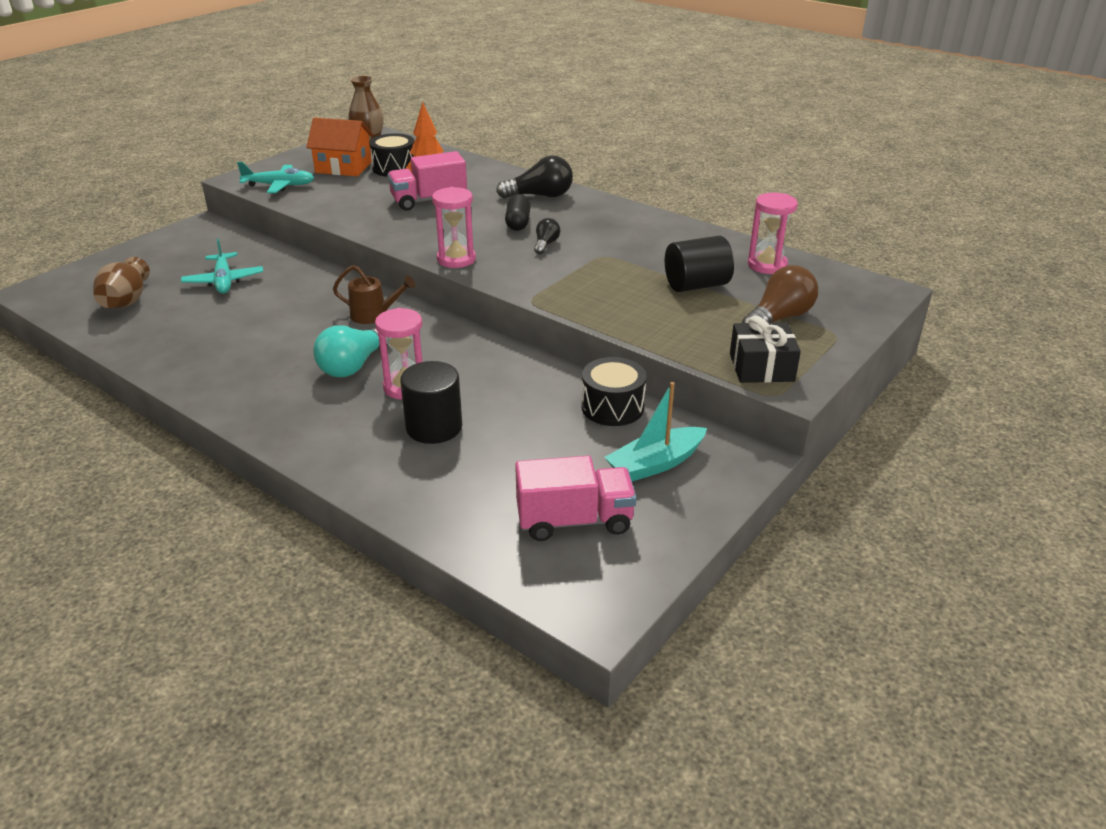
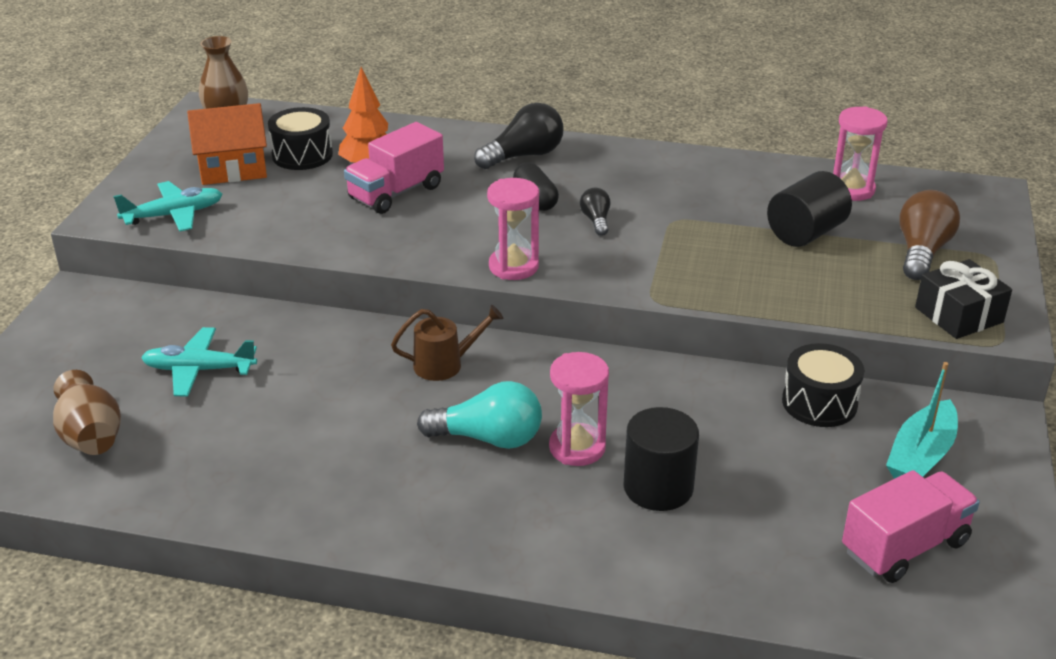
camera: 25 degrees left, 0 degrees up
turquoise plane [181,238,263,294] -> turquoise plane turned 135 degrees clockwise [141,327,257,397]
turquoise light bulb [313,325,388,377] -> turquoise light bulb turned 90 degrees counterclockwise [417,381,542,449]

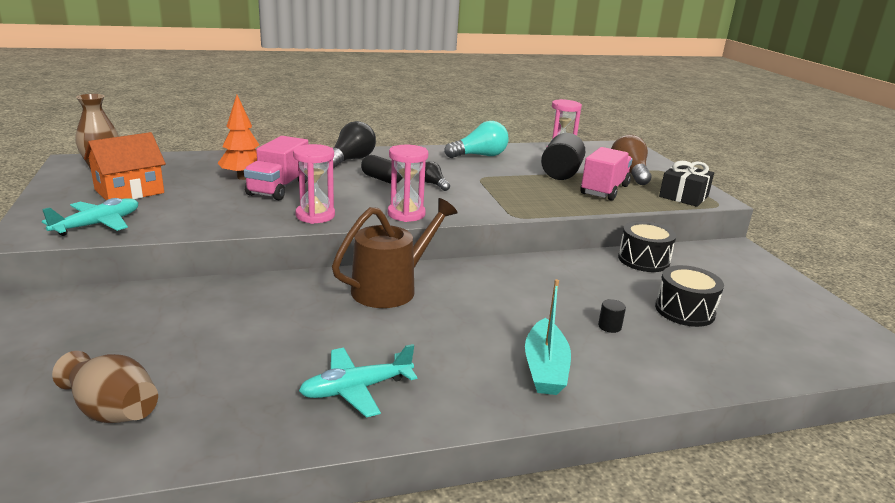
camera: 30 degrees left, 10 degrees down
turquoise plane [141,327,257,397] -> turquoise plane moved to [299,344,418,418]
black drum [268,107,333,170] -> black drum moved to [655,265,724,327]
brown watering can [391,305,504,381] -> brown watering can [332,198,458,308], size x1.64
turquoise light bulb [417,381,542,449] -> turquoise light bulb moved to [444,121,509,158]
pink hourglass [549,352,609,466] -> pink hourglass moved to [293,144,335,224]
black cylinder [624,407,699,511] -> black cylinder [598,299,626,333], size x0.44
pink truck [842,470,980,583] -> pink truck moved to [580,147,632,201]
turquoise boat [886,362,958,479] -> turquoise boat moved to [525,279,571,395]

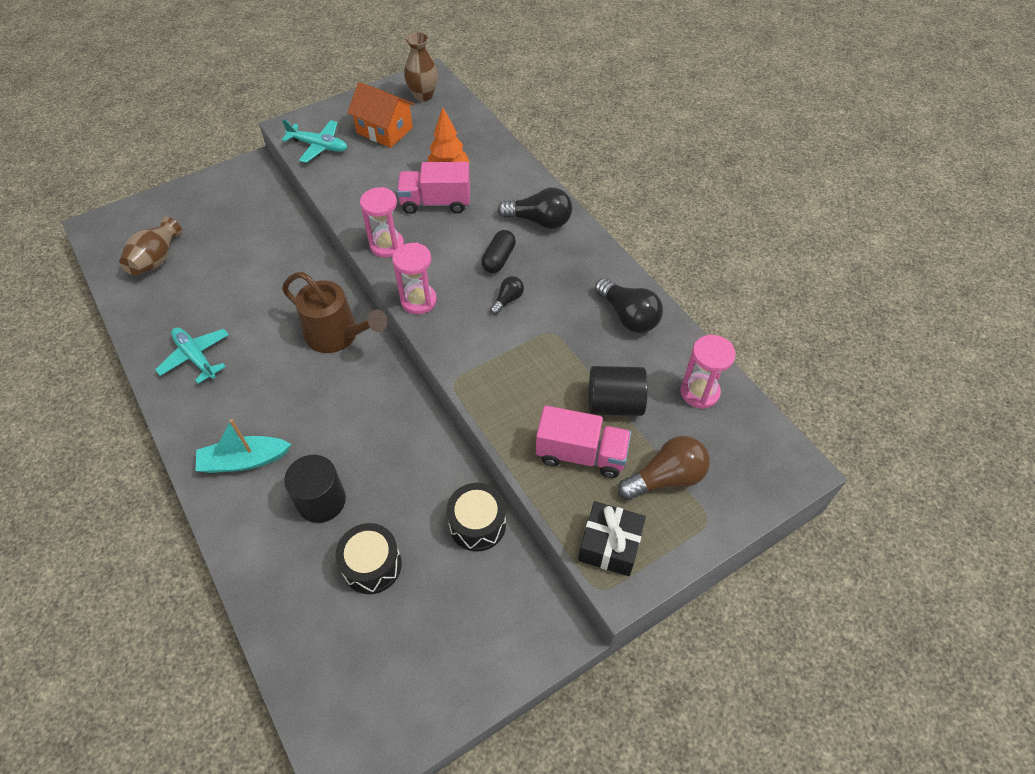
camera: 75 degrees right, 30 degrees up
turquoise light bulb [444,121,509,158] -> black light bulb [595,278,663,333]
black cylinder [598,299,626,333] -> black cylinder [284,455,346,523], size x2.30

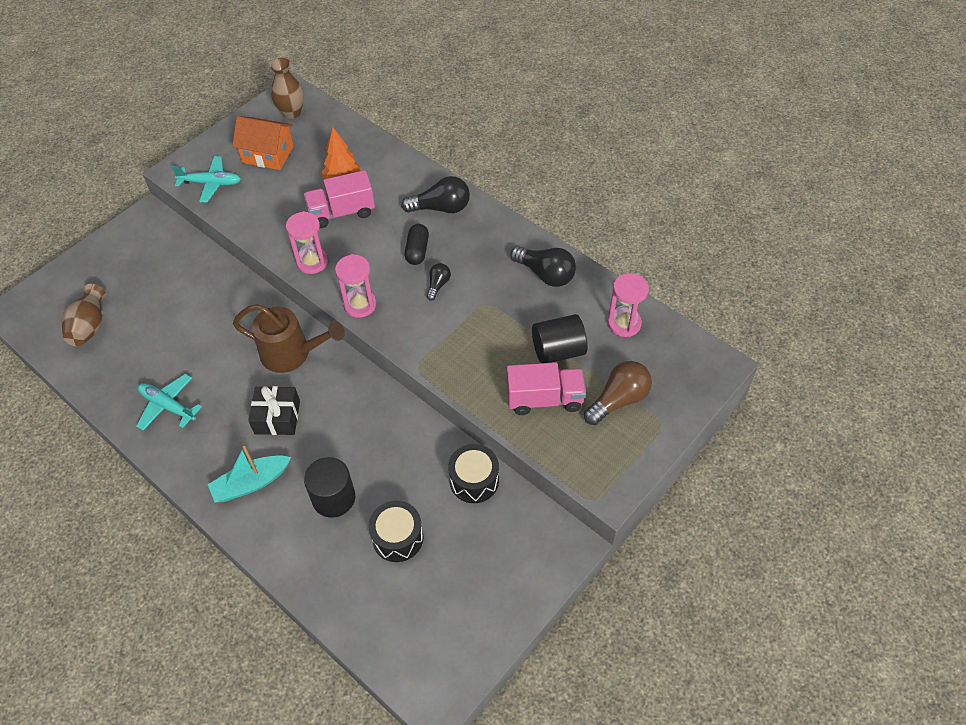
camera: 15 degrees left, 0 degrees up
black gift [578,501,646,576] -> black gift moved to [248,386,300,435]

